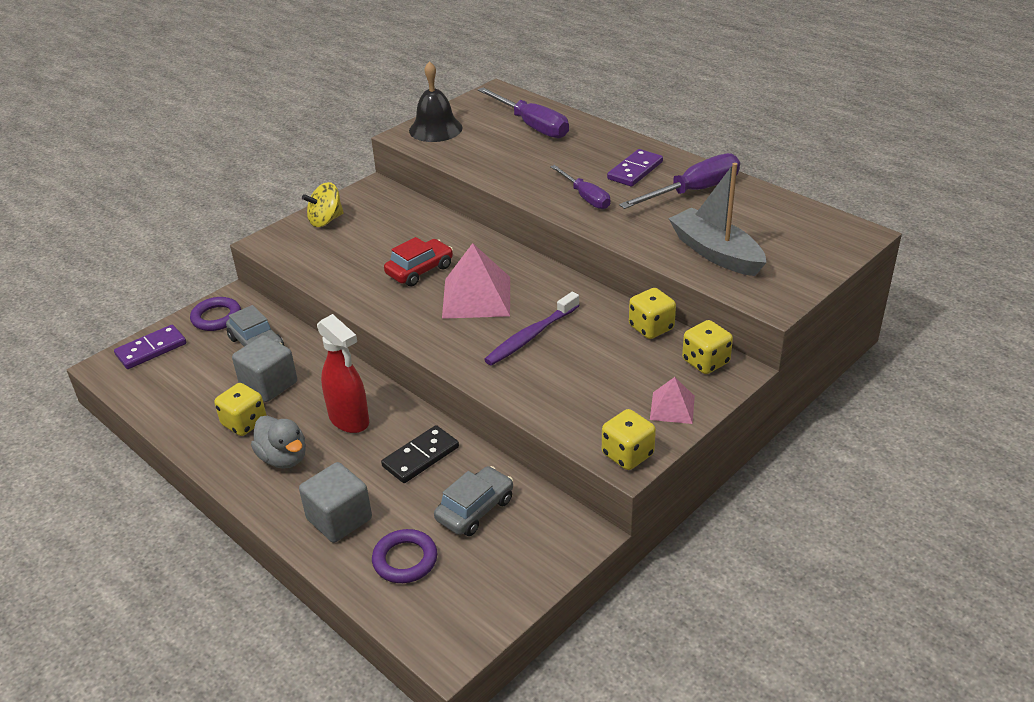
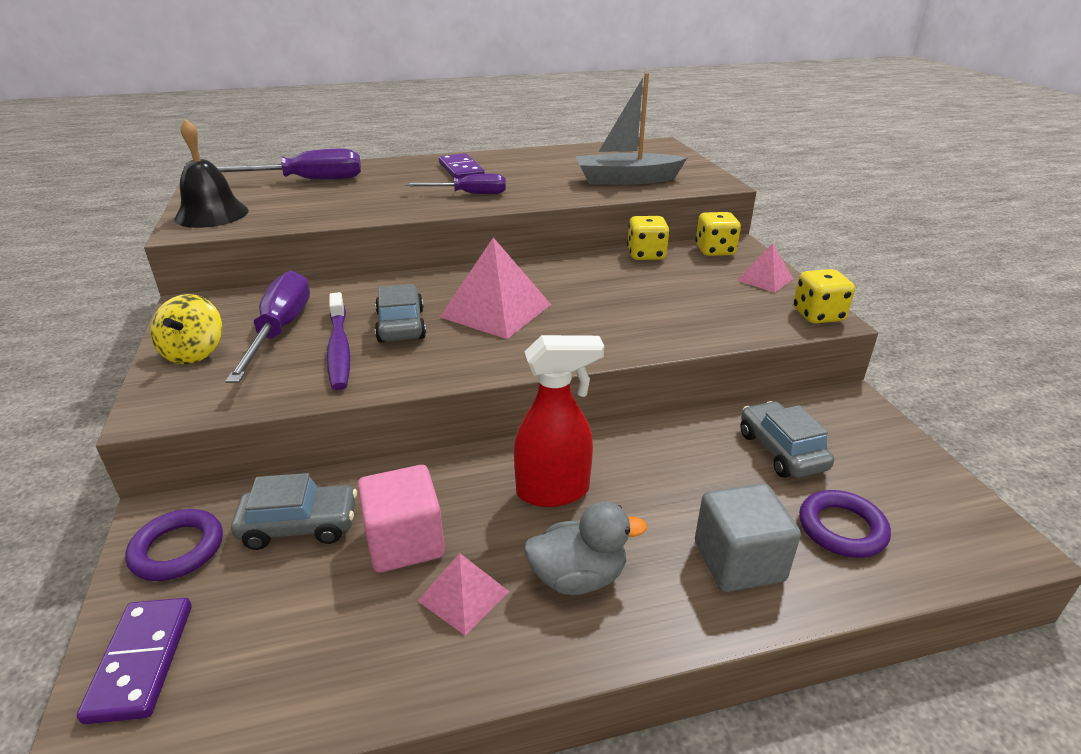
camera: 60 degrees left, 5 degrees down
yellow dice [214,383,267,436] -> pink pyramid [418,553,509,636]
grey cube [232,335,297,402] -> pink cube [357,465,445,573]
black domino [381,425,459,483] -> none
red car [384,237,453,286] -> grey car [375,284,426,343]
purple toothbrush [484,292,580,365] -> purple toothbrush moved to [327,292,350,390]
purple screwdriver [619,153,740,209] -> purple screwdriver moved to [225,271,310,383]

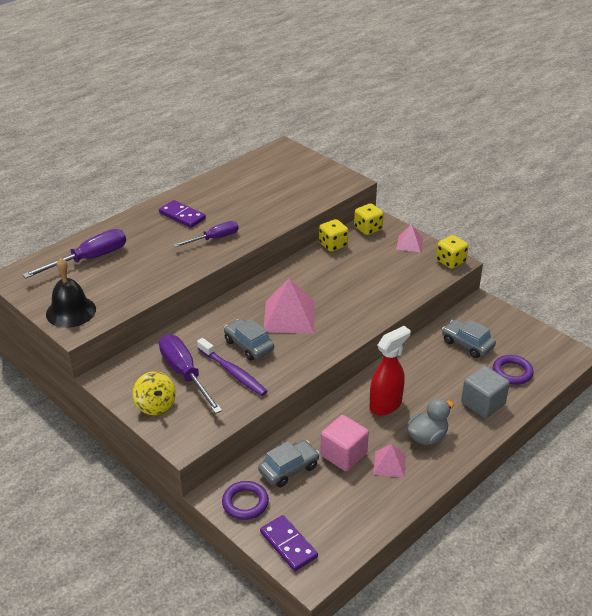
camera: 30 degrees left, 5 degrees up
grey boat [576,73,687,185] -> none

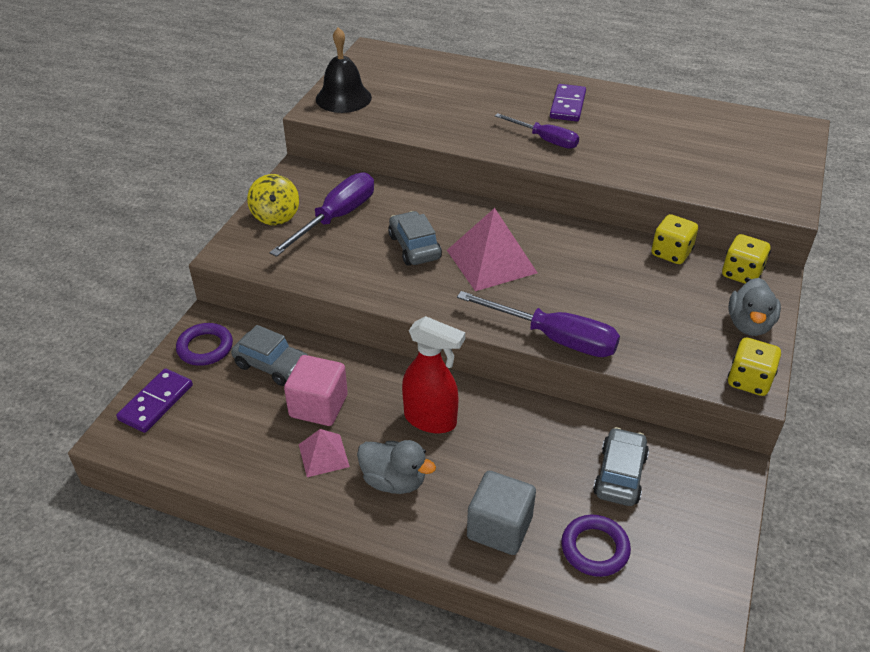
camera: 65 degrees right, 5 degrees up
purple screwdriver [22,229,126,278] -> purple screwdriver moved to [457,291,620,357]
yellow spinning top [133,372,176,416] -> yellow spinning top turned 45 degrees counterclockwise [247,174,299,225]
purple toothbrush [197,338,267,396] -> none
grey car [224,319,274,361] -> grey car turned 45 degrees counterclockwise [388,211,442,266]
pink pyramid [396,224,423,252] -> grey duck [729,278,781,336]

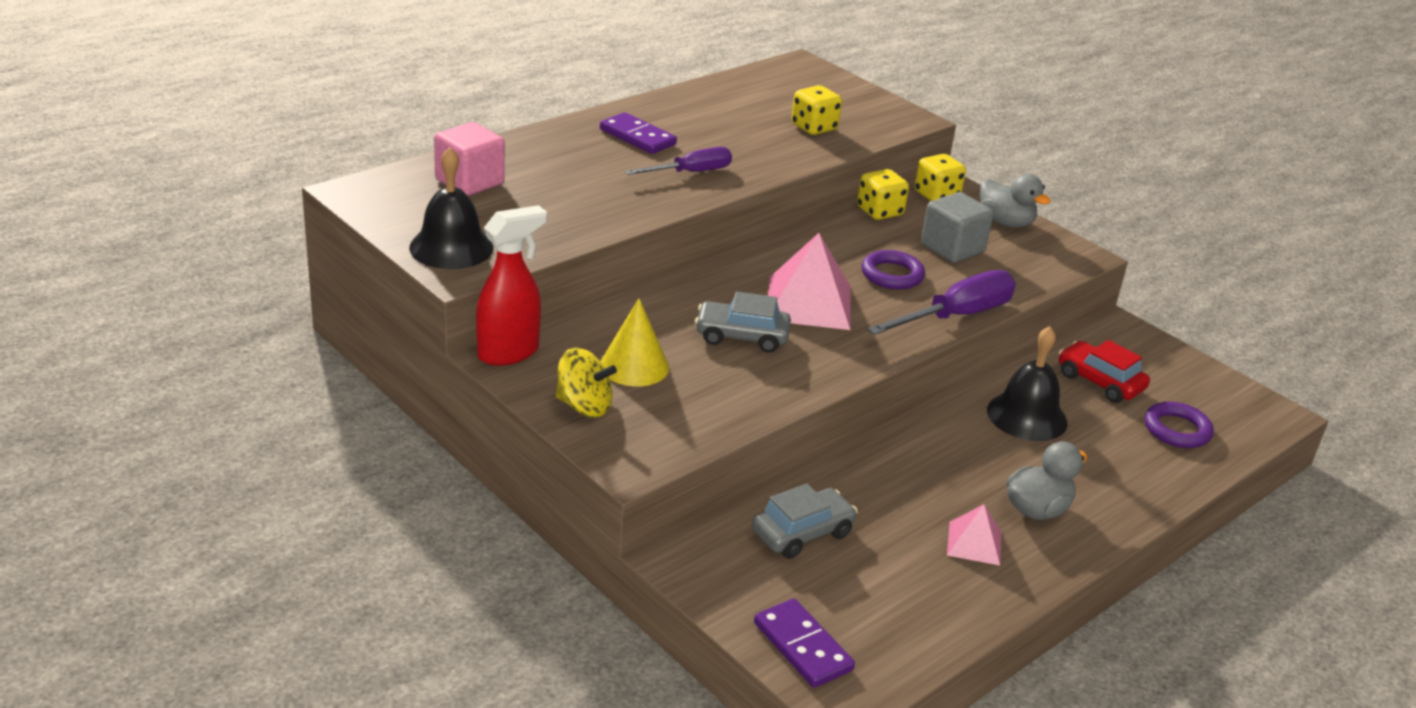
camera: 65 degrees left, 10 degrees down
purple ring [176,323,233,366] -> purple ring moved to [862,250,925,289]
purple screwdriver [270,173,374,257] -> yellow cone [601,298,669,386]
pink cube [284,355,348,426] -> pink cube moved to [434,122,505,196]
red spray bottle [402,316,465,433] -> red spray bottle moved to [476,205,547,366]
grey cube [467,471,536,555] -> grey cube moved to [921,192,994,263]
grey car [593,427,649,506] -> red car [1059,340,1150,403]
yellow dice [728,338,781,396] -> yellow dice moved to [791,85,842,135]
none -> black bell [987,326,1068,441]

